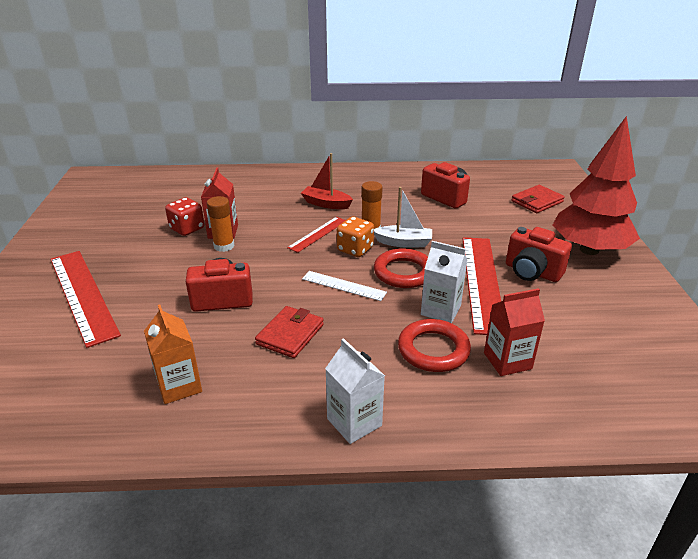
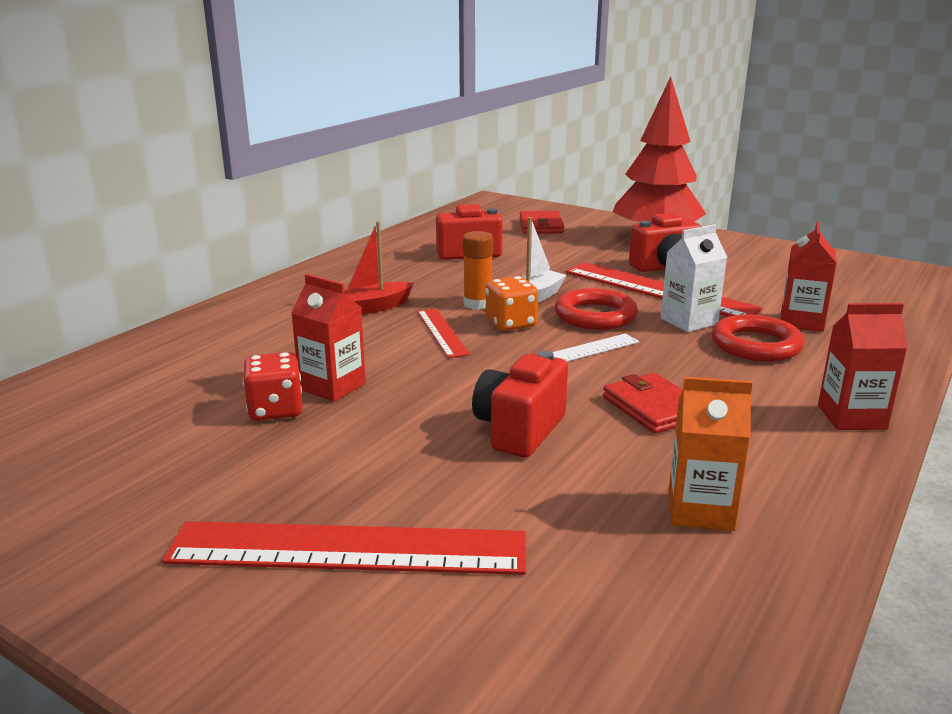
camera: 55 degrees left, 10 degrees down
orange glue stick [207,196,235,252] -> none
white carton [325,338,385,444] -> red carton [818,303,908,430]

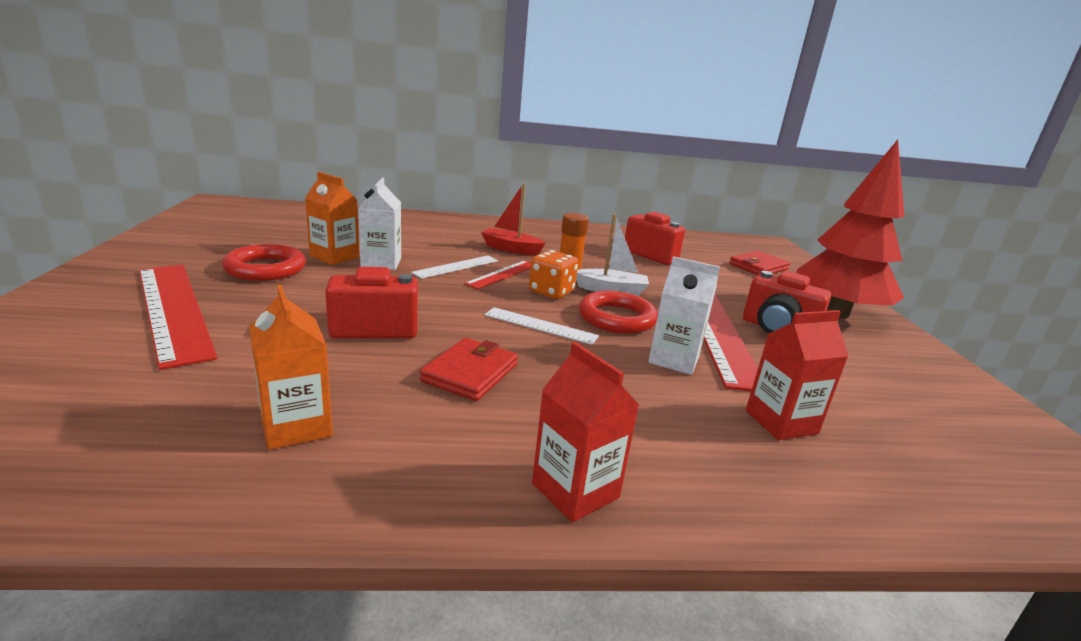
camera: 50 degrees right, 0 degrees up
red dice [243,352,303,421] -> orange carton [305,172,359,265]
red carton [291,274,366,402] -> white carton [358,178,401,270]
red ring [712,314,805,362] -> red ring moved to [222,244,306,281]
none -> white ruler [411,256,498,279]

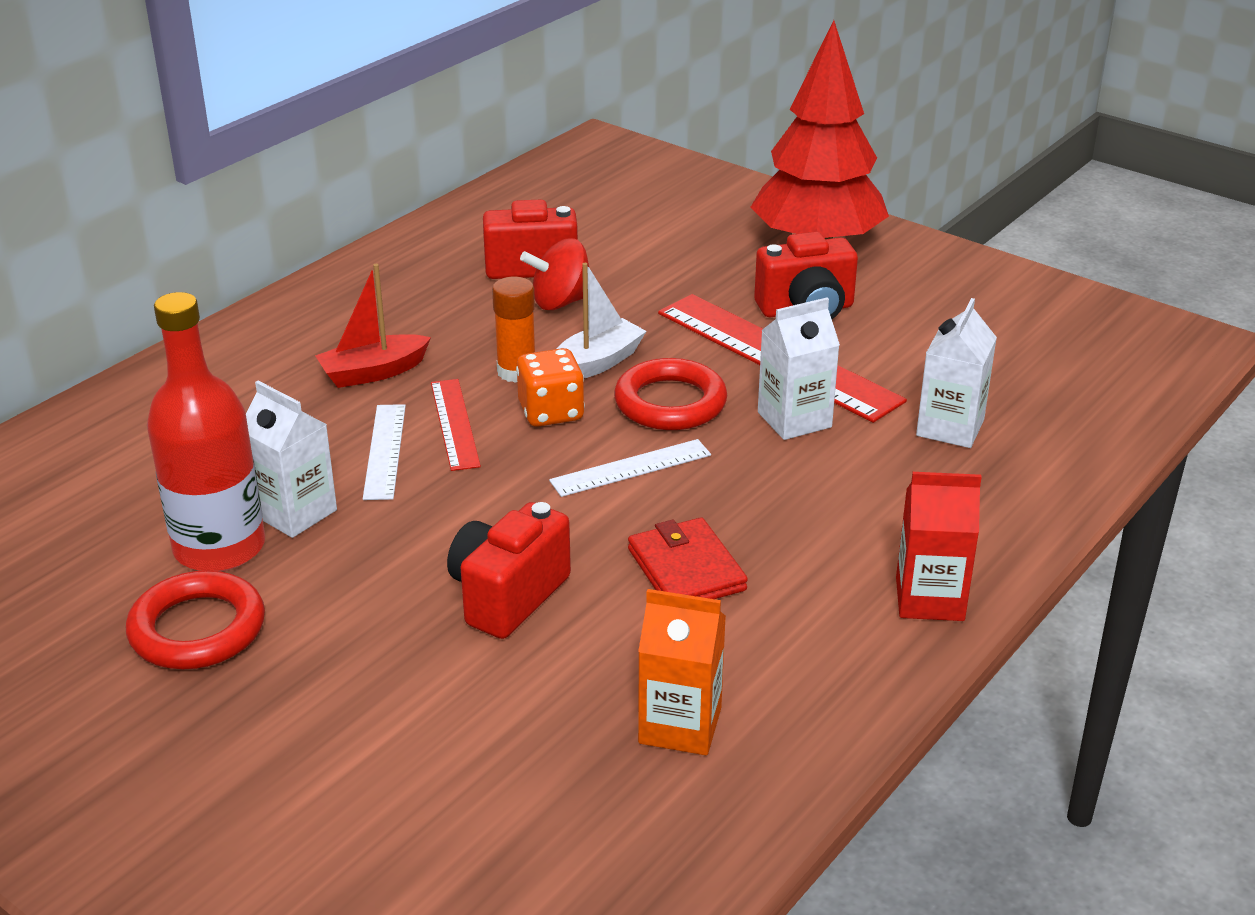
camera: 45 degrees left, 10 degrees up
red ruler [139,265,218,370] -> none
orange carton [305,172,359,265] -> red bottle [147,292,265,572]
red wallet [729,251,790,275] -> none
red carton [746,310,849,440] -> white carton [916,298,997,448]
none -> red spinning top [520,238,590,310]

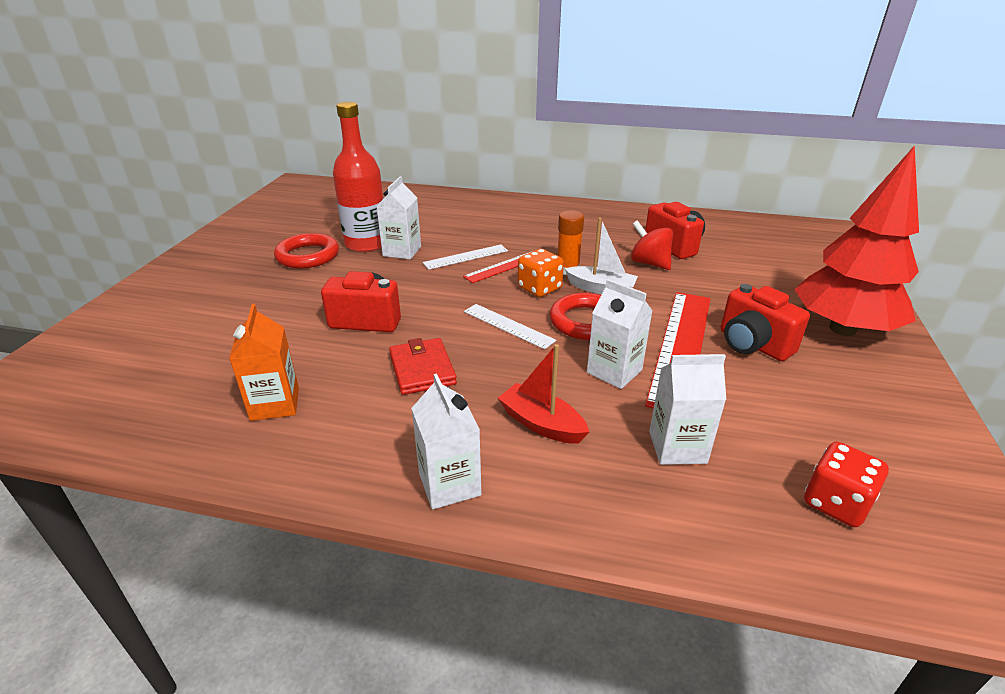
camera: 65 degrees right, 0 degrees up
red boat [315,264,431,388] -> red boat moved to [498,344,589,444]
red wallet [628,518,748,599] -> red wallet turned 60 degrees counterclockwise [389,338,457,395]
red carton [896,472,982,621] -> white carton [411,373,482,509]
none -> red dice [804,442,889,527]

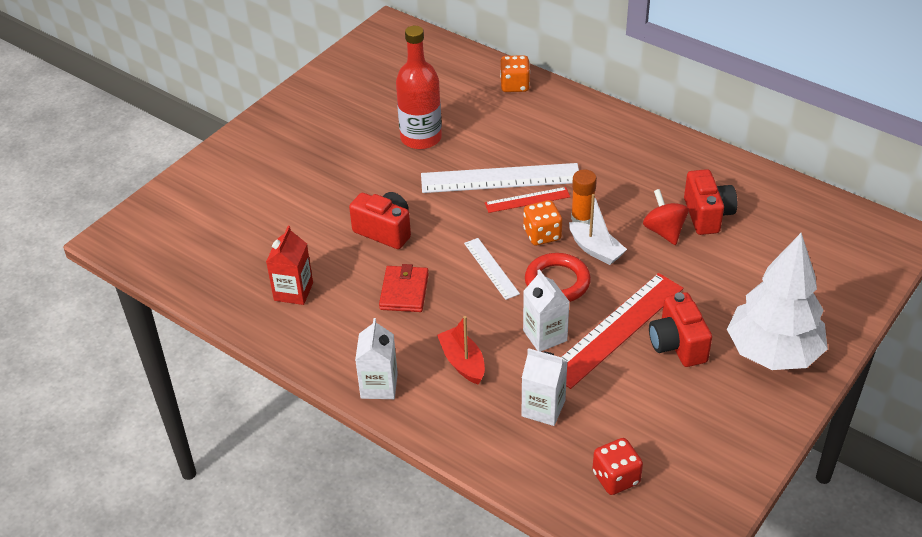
camera: 25 degrees right, 10 degrees up
orange carton [229,304,299,421] -> red carton [266,226,313,305]
red ring [274,233,339,269] -> none
white carton [376,176,421,259] -> none
white ruler [423,245,508,270] -> white ruler [421,163,579,193], size x1.90
red tree [794,145,919,336] -> white tree [727,233,828,370]
none -> orange dice [500,55,530,92]

